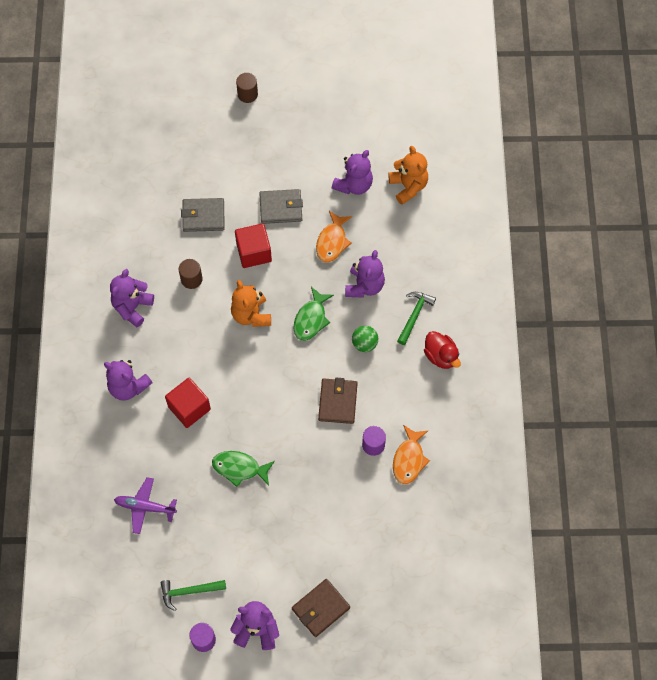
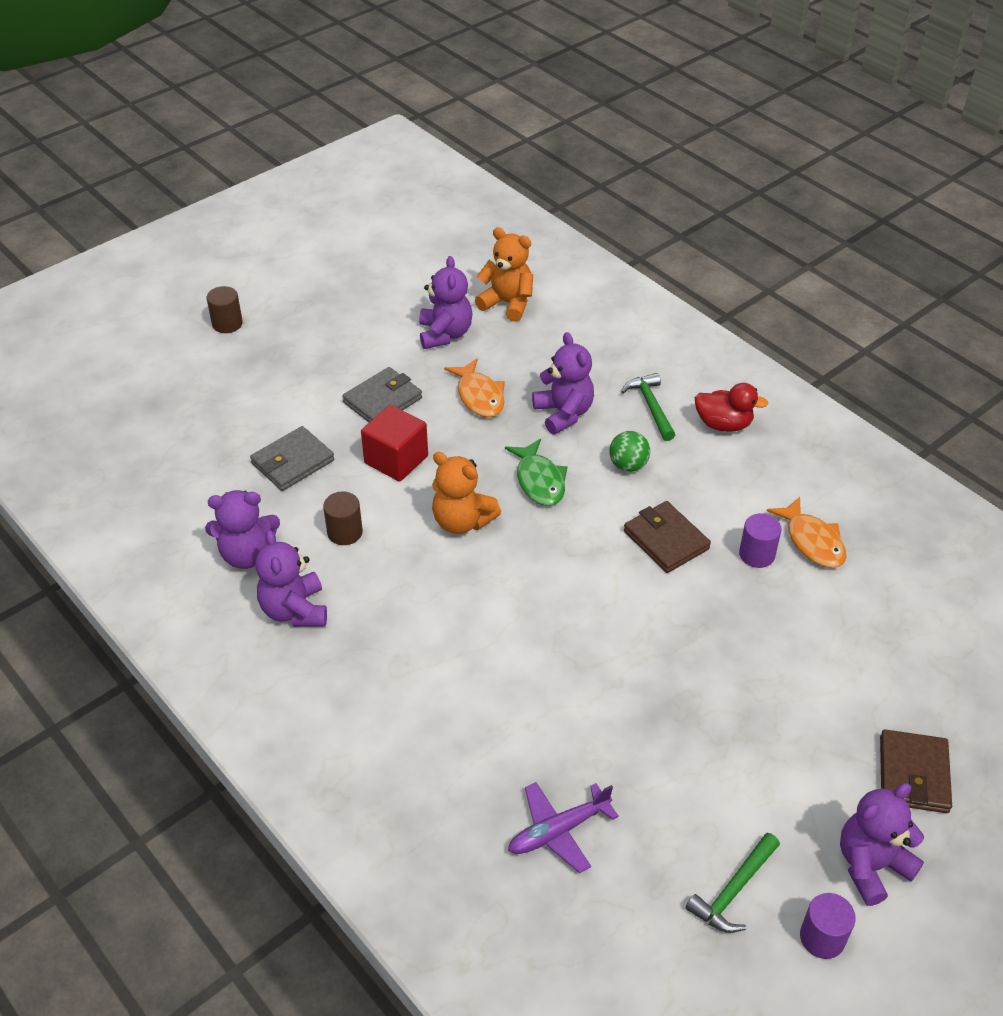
camera: 40 degrees left, 20 degrees down
purple teddy bear [104,360,153,401] -> purple teddy bear moved to [205,490,280,569]
red cube [165,378,211,428] -> none
green fish [212,451,275,487] -> none

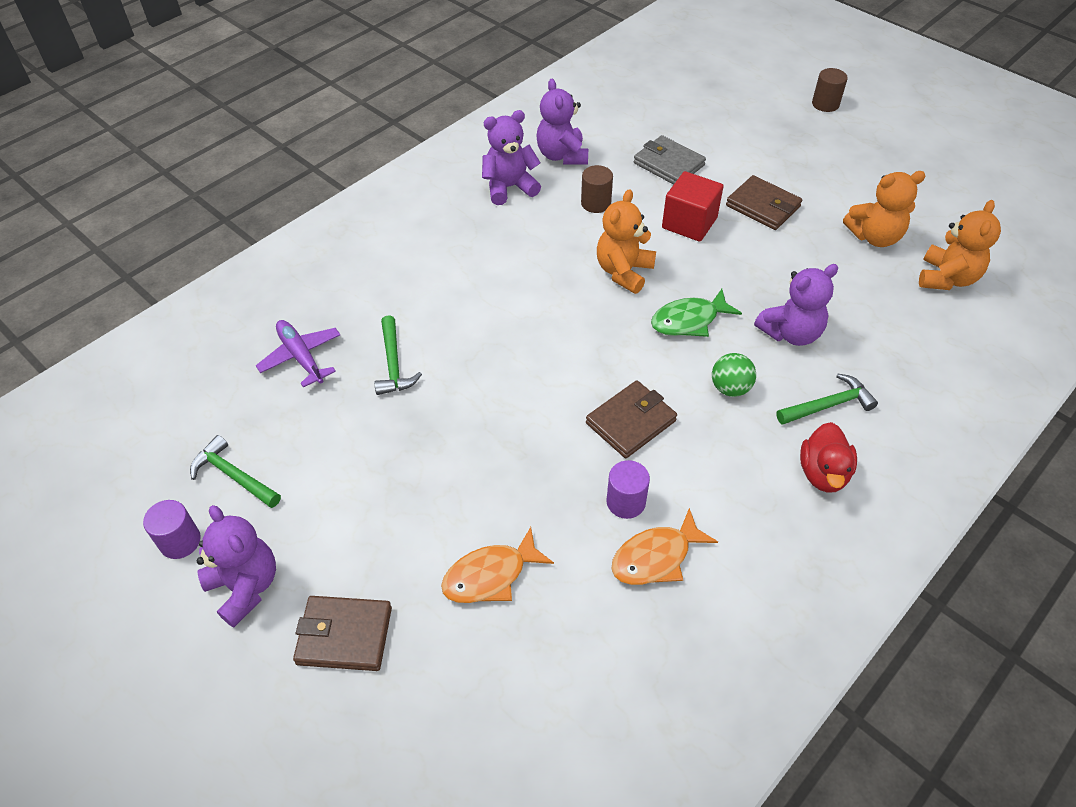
camera: 85 degrees right, 5 degrees up
grey wallet [342,367,422,422] -> brown wallet [726,175,802,230]
purple teddy bear [419,256,473,349] -> orange teddy bear [843,171,926,247]
orange fish [444,358,505,417] -> orange fish moved to [441,527,554,603]
none -> green hammer [374,315,422,395]

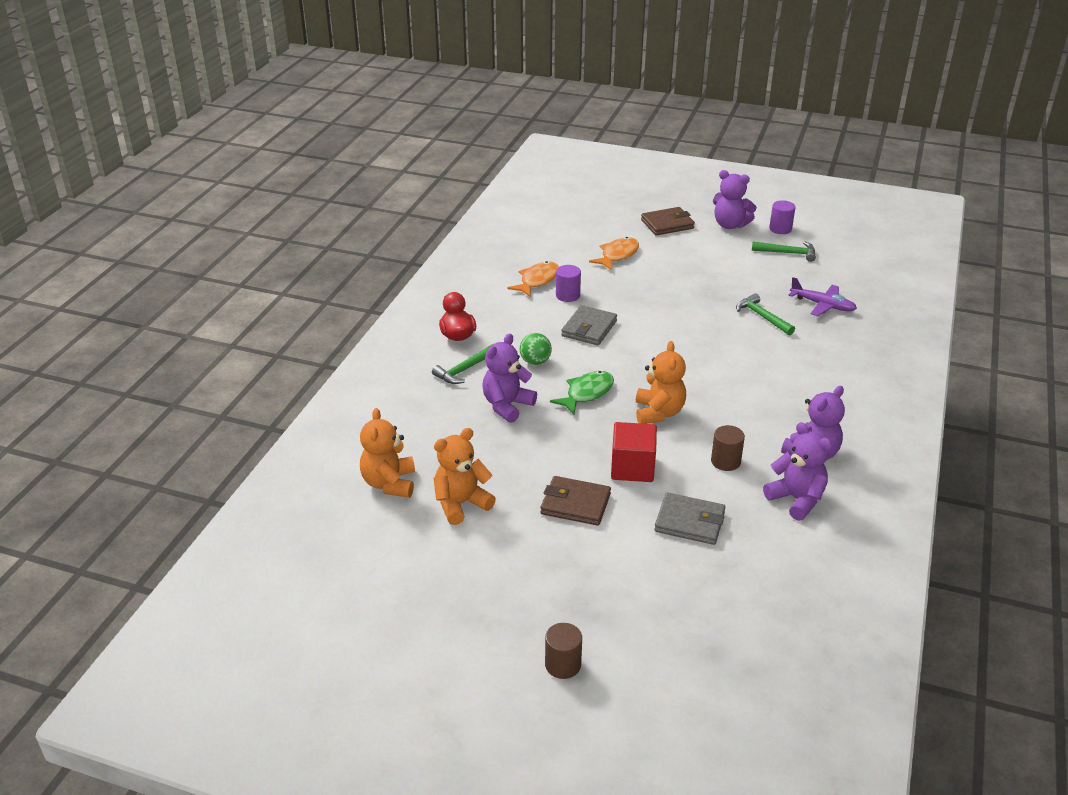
camera: 155 degrees right, 15 degrees down
brown wallet [586,380,677,458] -> grey wallet [561,305,617,345]

